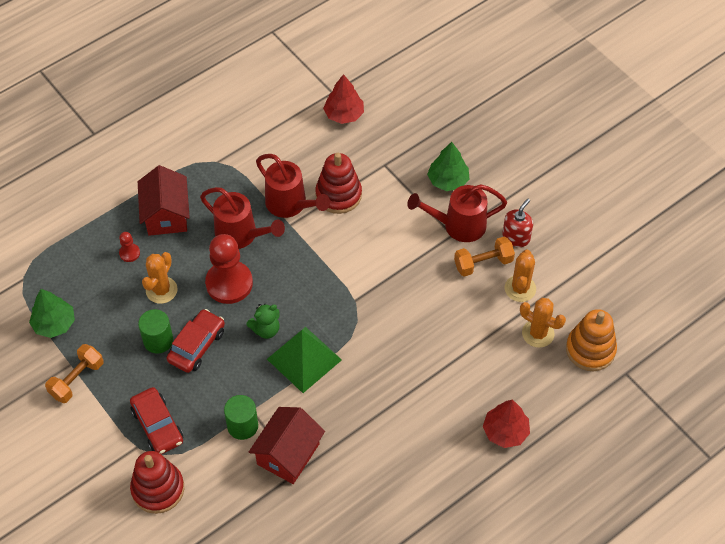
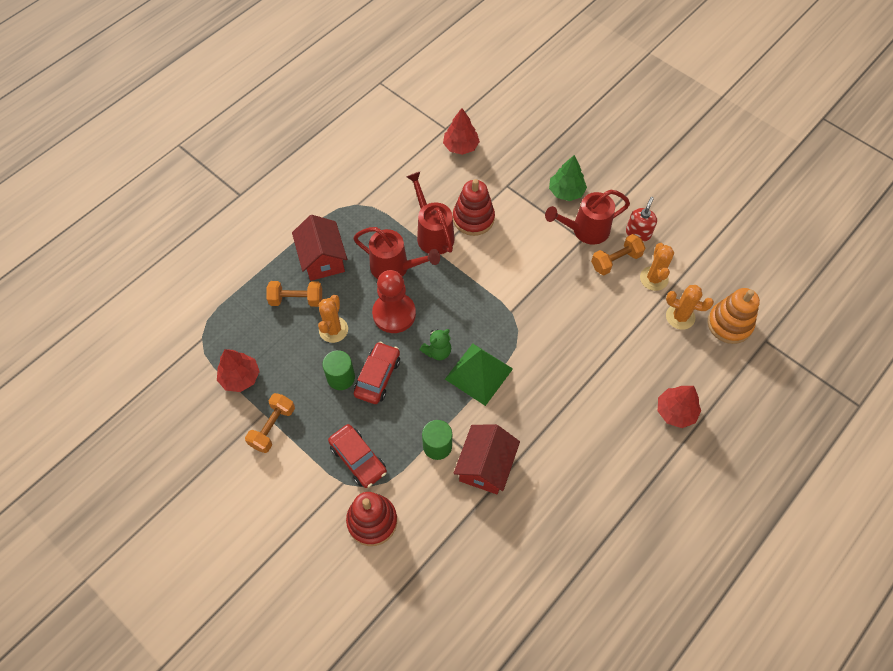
camera: 10 degrees left, 5 degrees up
green tree [29,289,75,338] -> red tree [217,349,260,392]
red pawn [119,232,140,262] -> orange dumbbell [266,281,322,307]
red watering can [256,154,330,218] -> red watering can turned 150 degrees counterclockwise [406,172,455,254]

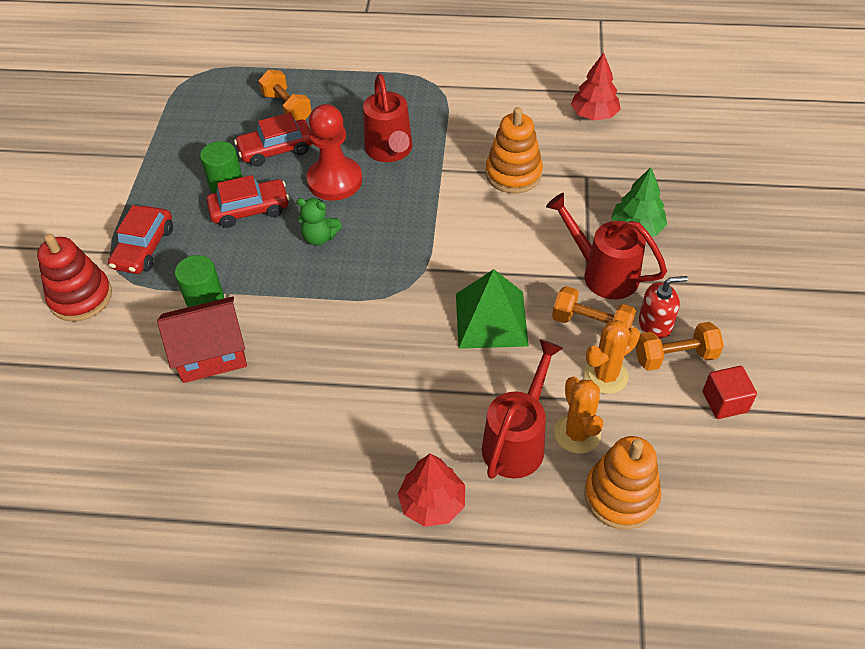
camera: 55 degrees right, 10 degrees down
red tree [217,349,260,392] -> none
orange dumbbell [245,393,295,453] -> orange dumbbell moved to [635,322,724,371]
red house [292,215,347,281] -> none
orange cactus [318,295,348,343] -> red car [234,113,312,167]
red watering can [406,172,455,254] -> red watering can moved to [482,339,563,479]
green pyramid [445,344,513,406] -> green pyramid moved to [456,269,529,349]
red stacking toy [453,179,495,236] -> orange stacking toy [486,107,543,193]
none -> red cube [703,366,757,419]

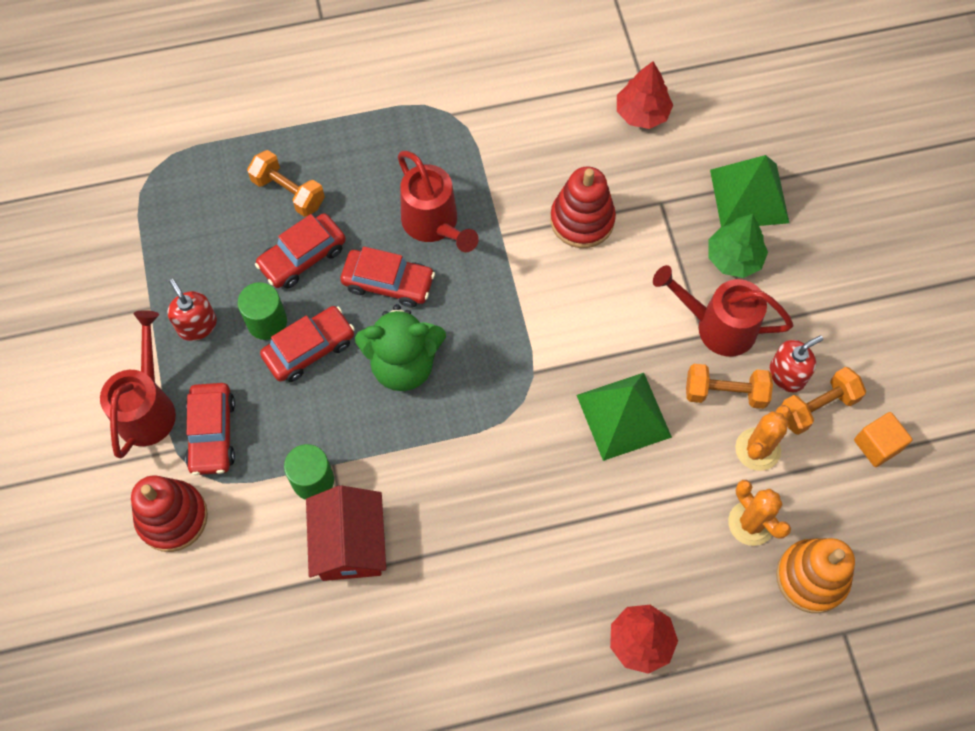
camera: 20 degrees left, 15 degrees up
red house [157,297,247,383] -> red house turned 60 degrees counterclockwise [306,485,386,581]
green teddy bear [296,198,342,246] -> green teddy bear [355,304,446,391], size x1.81
red pawn [307,104,362,201] -> red car [340,246,435,308]
red watering can [482,339,563,479] -> red watering can moved to [100,310,176,458]
orange stacking toy [486,107,543,193] -> red stacking toy [550,166,616,248]
red cube [703,366,757,419] -> orange cube [854,412,913,467]
none -> red soap dispenser [167,279,217,341]
none -> green pyramid [710,155,789,226]

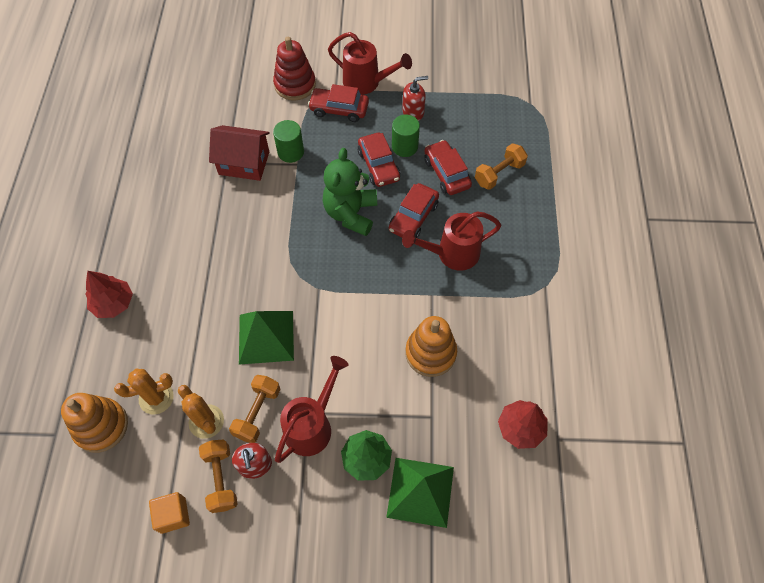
camera: 105 degrees right, 5 degrees down
red stacking toy [550,166,616,248] -> orange stacking toy [406,316,457,377]

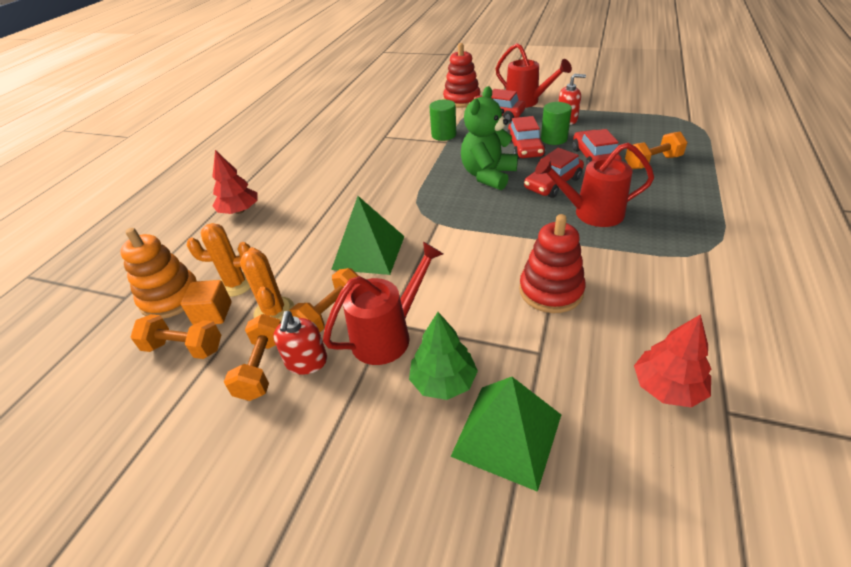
camera: 20 degrees right, 20 degrees down
orange cube [149,492,190,534] -> orange cube moved to [181,280,232,325]
red house [209,125,270,181] -> none
orange stacking toy [406,316,457,377] -> red stacking toy [519,214,586,313]
none -> orange dumbbell [131,314,221,359]

